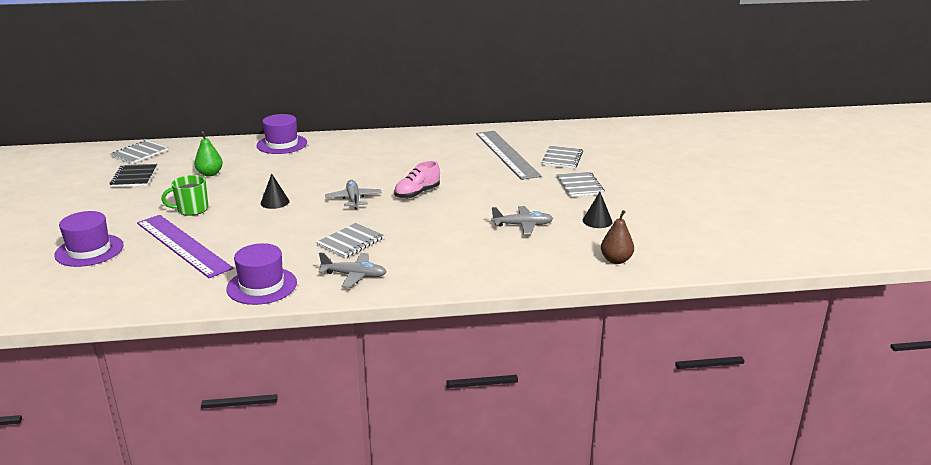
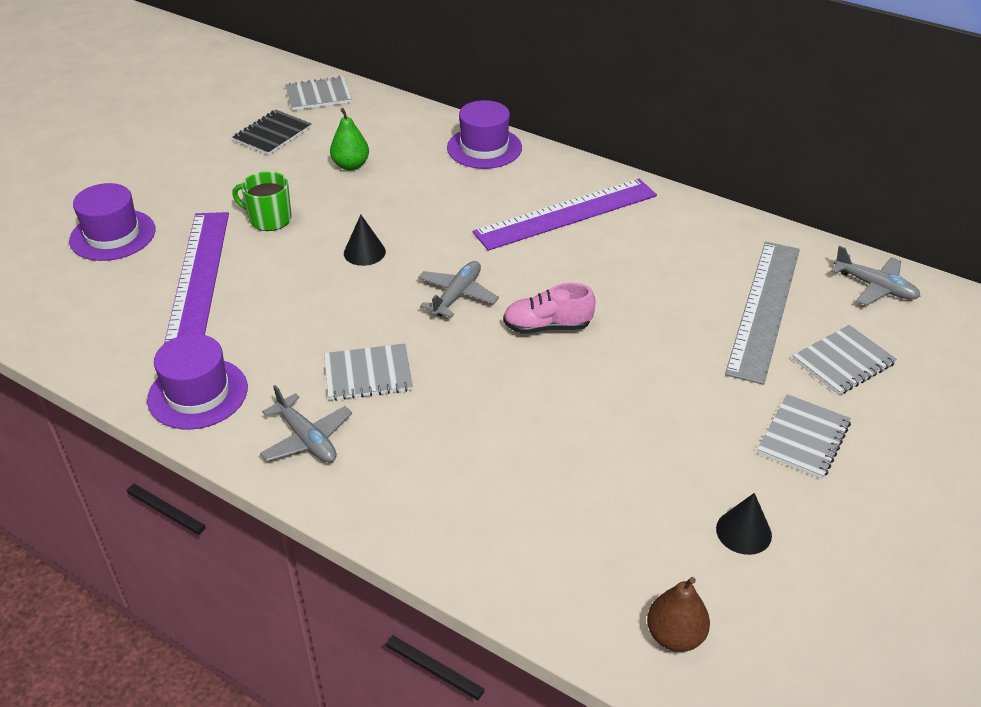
camera: 40 degrees right, 15 degrees up
grey plane [491,206,553,235] -> grey plane moved to [831,246,921,306]
none -> purple ruler [472,179,657,251]

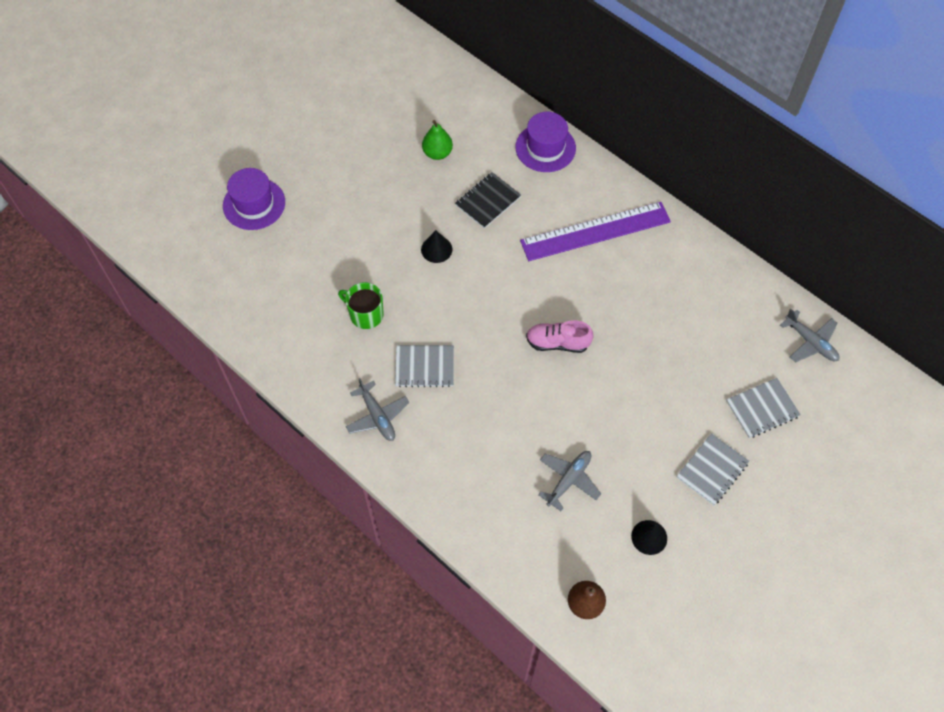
camera: 10 degrees right, 20 degrees up
purple hat [147,334,248,430] -> none
purple ruler [164,212,229,344] -> none
black notebook [232,110,311,155] -> black notebook moved to [455,172,521,229]
green mug [232,171,292,231] -> green mug moved to [338,282,383,329]
grey notebook [285,76,352,111] -> none
grey plane [418,261,499,318] -> grey plane moved to [538,451,601,511]
grey ruler [725,242,800,385] -> none

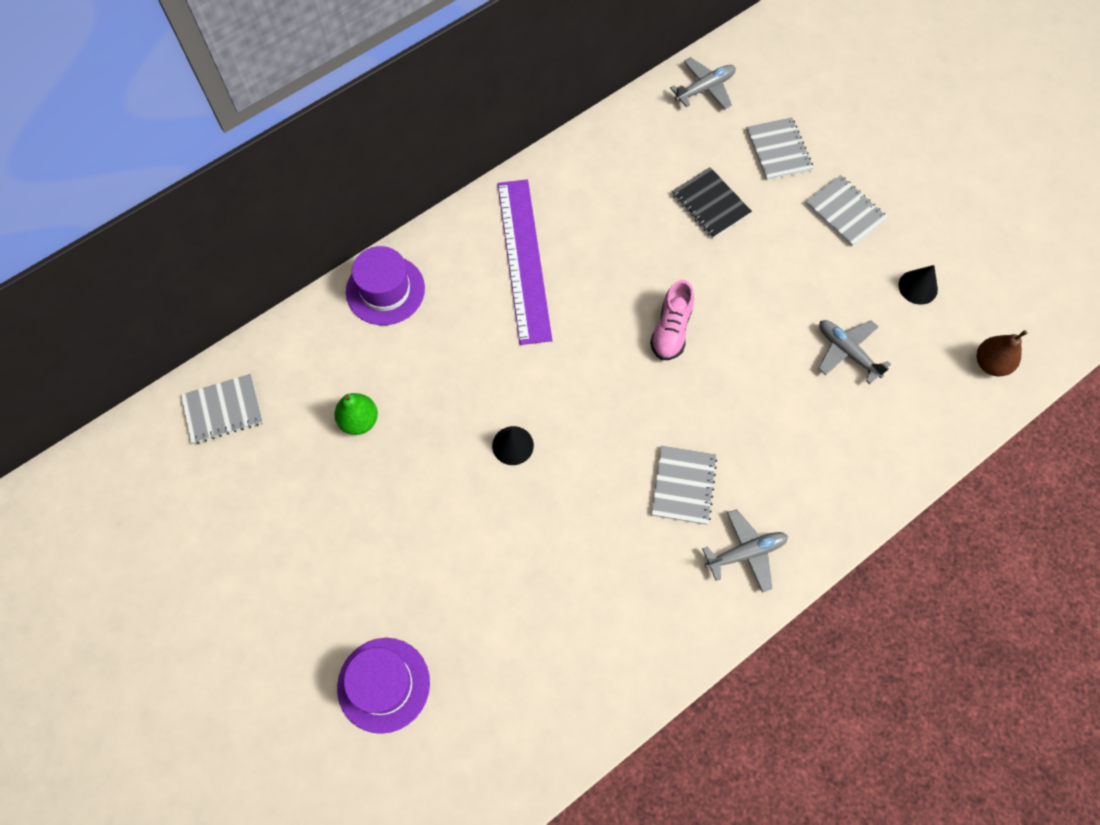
camera: 80 degrees left, 5 degrees up
green mug [338,282,383,329] -> none
black notebook [455,172,521,229] -> black notebook moved to [672,167,752,238]
none -> grey notebook [181,374,263,444]

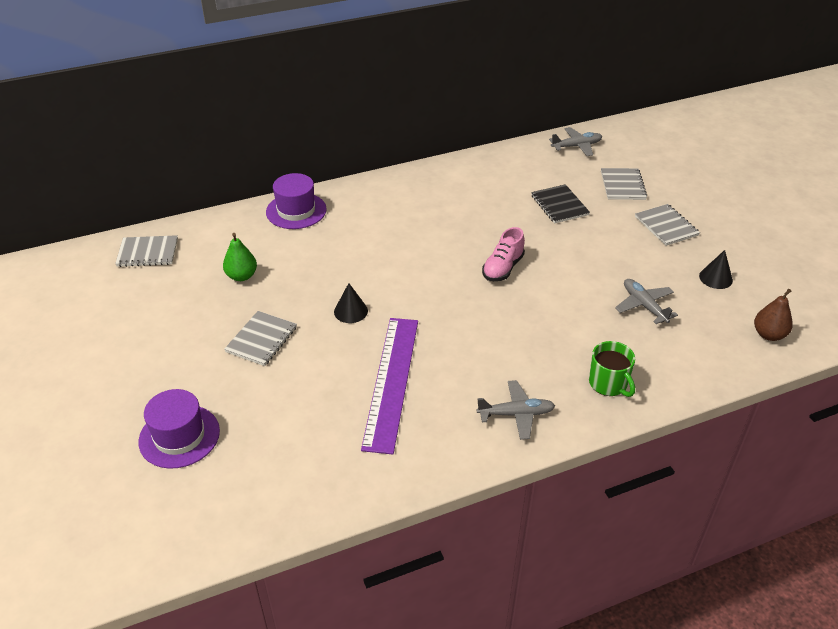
camera: 15 degrees right, 25 degrees down
purple ruler [498,179,552,345] -> purple ruler moved to [361,318,418,454]
grey notebook [651,445,717,525] -> grey notebook moved to [224,311,297,366]
none -> green mug [589,341,635,397]

